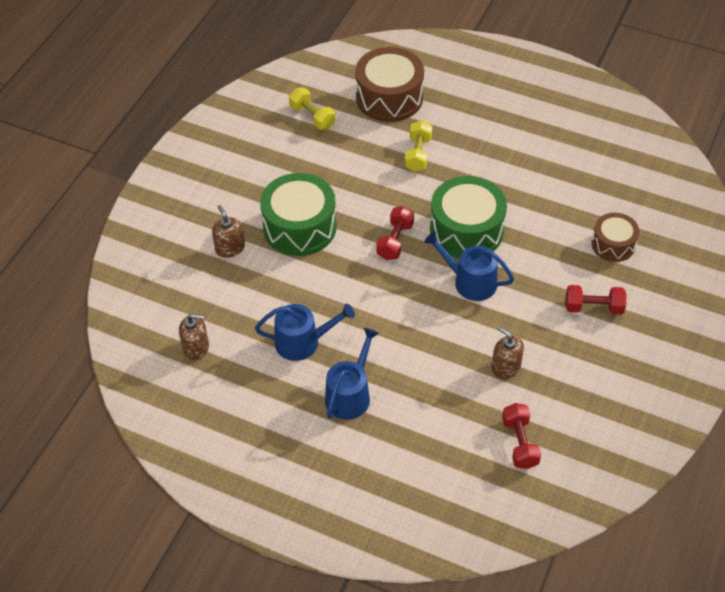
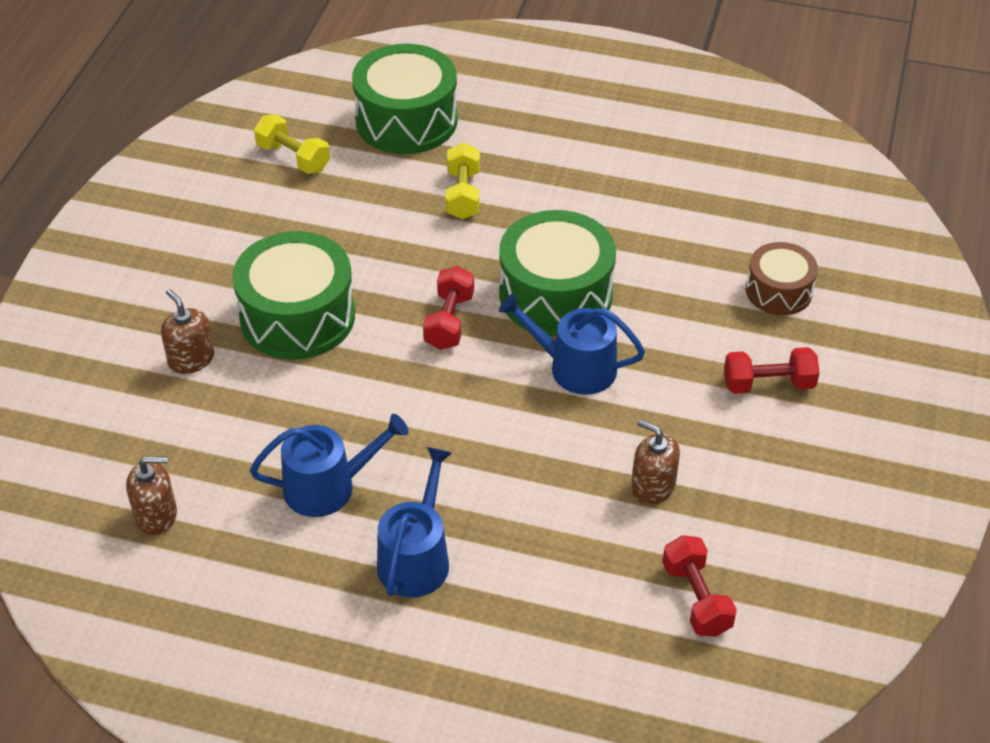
camera: 10 degrees left, 5 degrees down
brown drum [355,47,424,122] -> green drum [352,44,458,154]

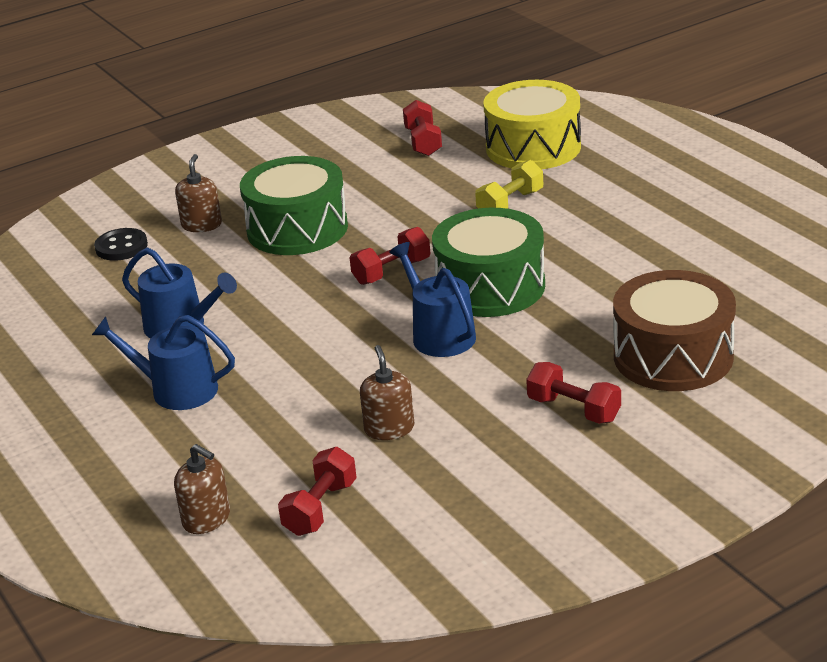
camera: 45 degrees right, 15 degrees down
brown soap dispenser [126,456,177,535] -> brown soap dispenser moved to [174,444,230,534]
yellow dumbbell [254,115,330,174] -> red dumbbell [403,100,442,156]
green drum [352,44,458,154] -> yellow drum [483,80,581,169]
blue watering can [377,447,452,598] -> blue watering can turned 135 degrees counterclockwise [92,315,235,410]
brown drum [746,242,818,315] -> brown drum [613,270,736,391], size x1.71
none -> black button [94,228,148,261]

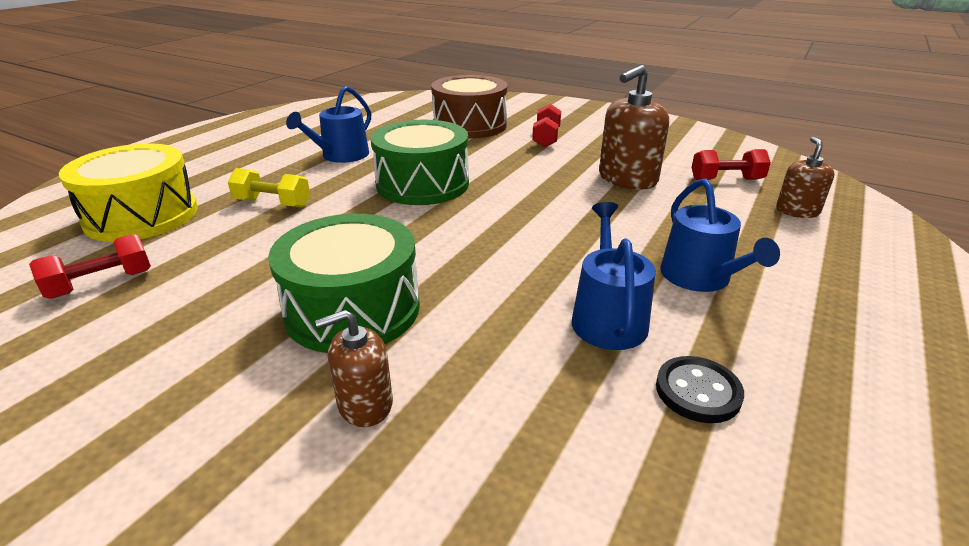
camera: 120 degrees left, 0 degrees up
black button [94,228,148,261] -> black button moved to [656,356,744,423]
red dumbbell [350,227,431,285] -> none
brown soap dispenser [360,345,415,440] -> brown soap dispenser [599,65,669,189], size x1.69
blue watering can [389,242,476,357] -> blue watering can moved to [286,86,371,163]

